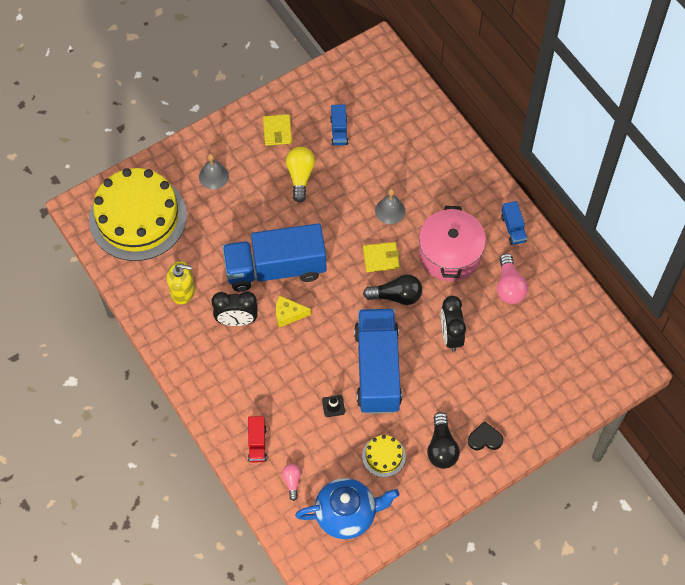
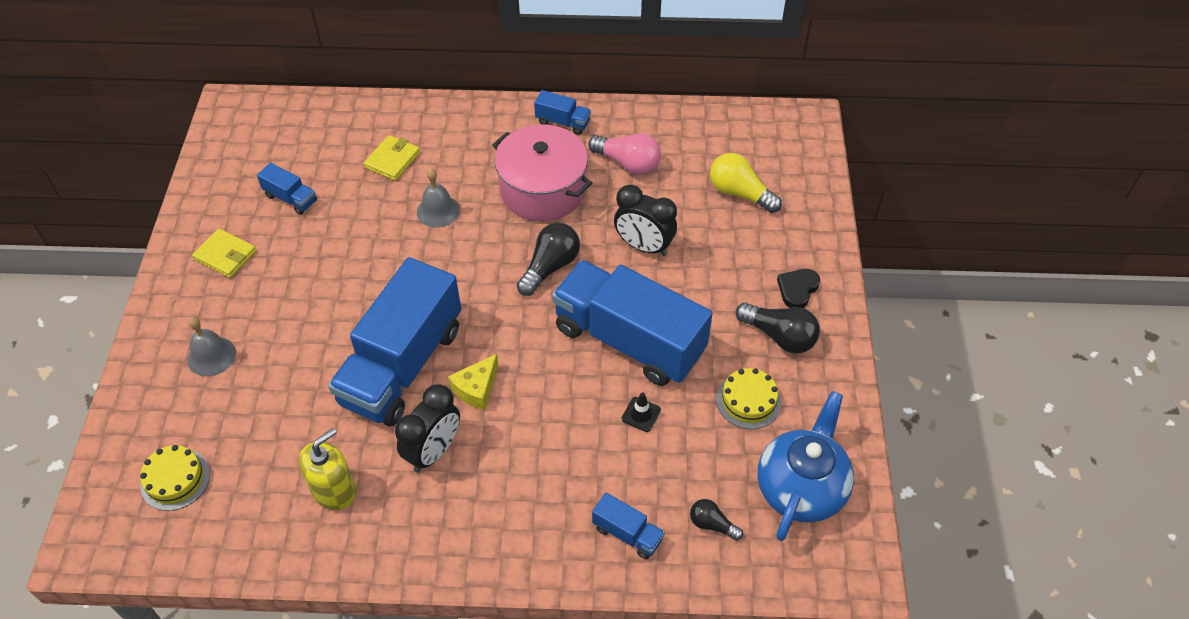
camera: 55 degrees left, 10 degrees down
yellow cake [89,168,187,261] -> yellow cake [140,445,210,511], size x0.41
red truck [247,416,267,463] -> blue truck [592,492,665,559]
pink light bulb [282,464,301,501] -> black light bulb [690,499,743,541]
yellow light bulb [286,147,315,203] -> yellow light bulb moved to [710,153,782,213]
yellow wallet [363,242,400,272] -> yellow wallet moved to [364,135,420,181]

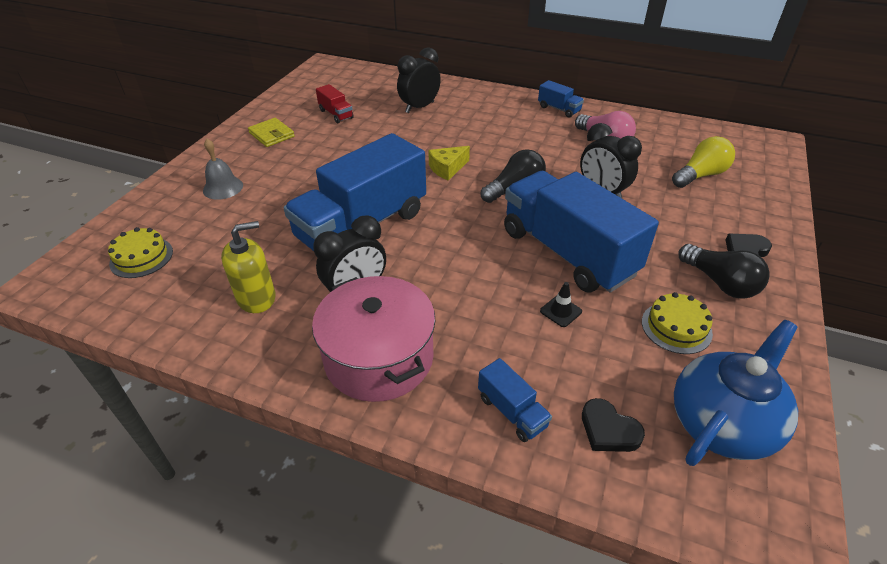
camera: 20 degrees right, 10 degrees down
blue truck [257,163,317,215] -> red truck [316,84,354,123]
yellow wallet [364,135,420,181] -> black clock [397,47,441,113]
grey bell [417,169,460,228] -> none
yellow cheese [448,354,498,410] -> yellow cheese moved to [428,146,470,181]
pink pot [492,125,592,221] -> pink pot moved to [312,276,435,402]
black light bulb [690,499,743,541] -> black heart [582,398,645,452]
yellow light bulb [710,153,782,213] -> yellow light bulb turned 90 degrees clockwise [672,136,735,188]

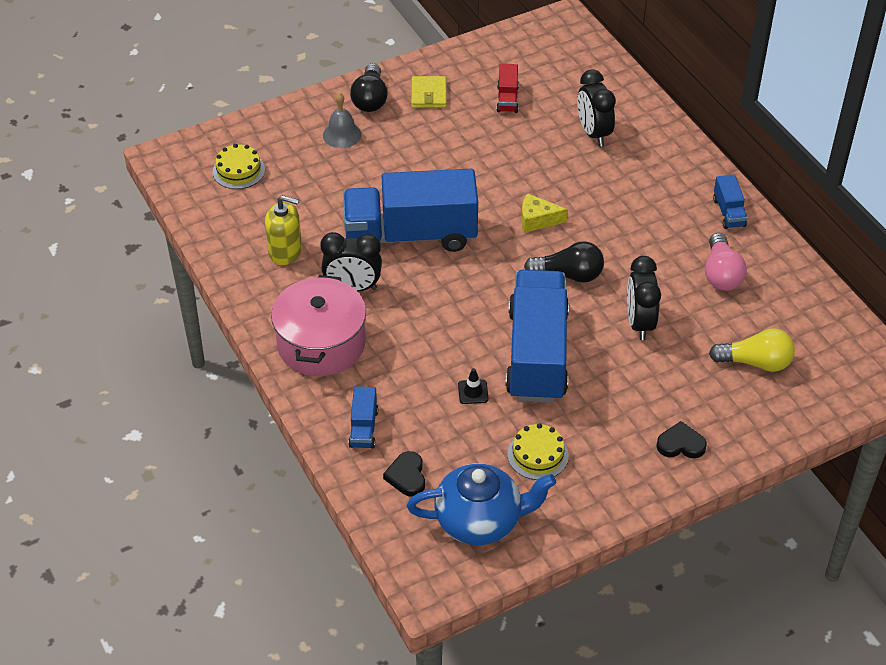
camera: 40 degrees right, 5 degrees up
black clock [397,47,441,113] -> black clock turned 105 degrees counterclockwise [577,69,616,146]
black light bulb [678,244,770,299] -> black light bulb moved to [350,63,388,112]

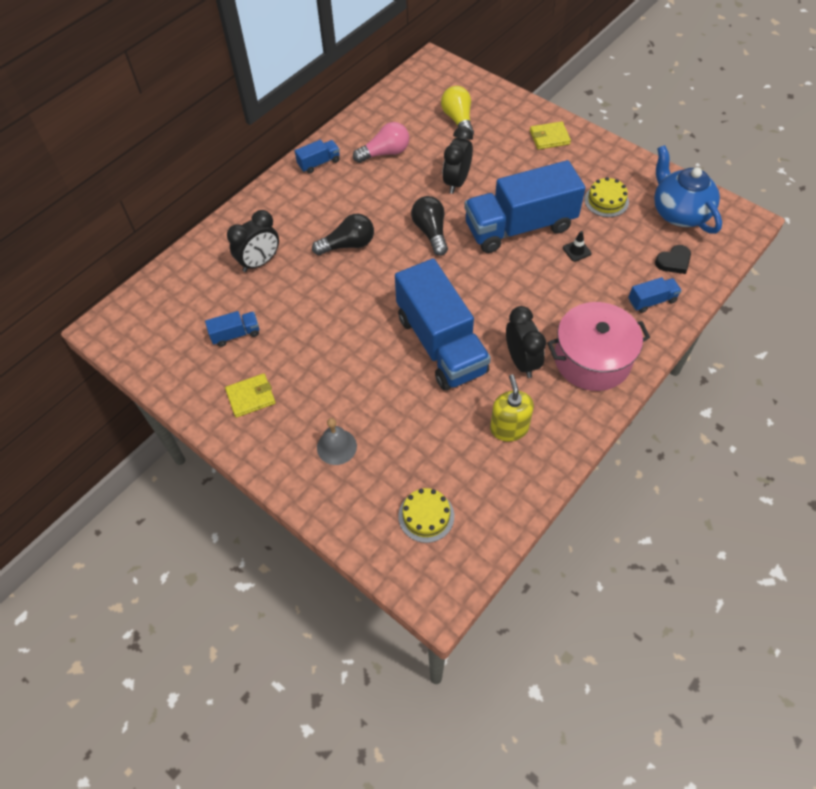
camera: 110 degrees left, 10 degrees up
black light bulb [350,63,388,112] -> black light bulb moved to [312,214,374,255]
red truck [496,64,519,113] -> blue truck [205,311,259,347]
yellow cheese [521,193,568,233] -> none
black clock [627,256,661,340] -> black clock turned 135 degrees clockwise [442,126,473,194]
black heart [656,421,707,458] -> yellow wallet [530,121,571,150]

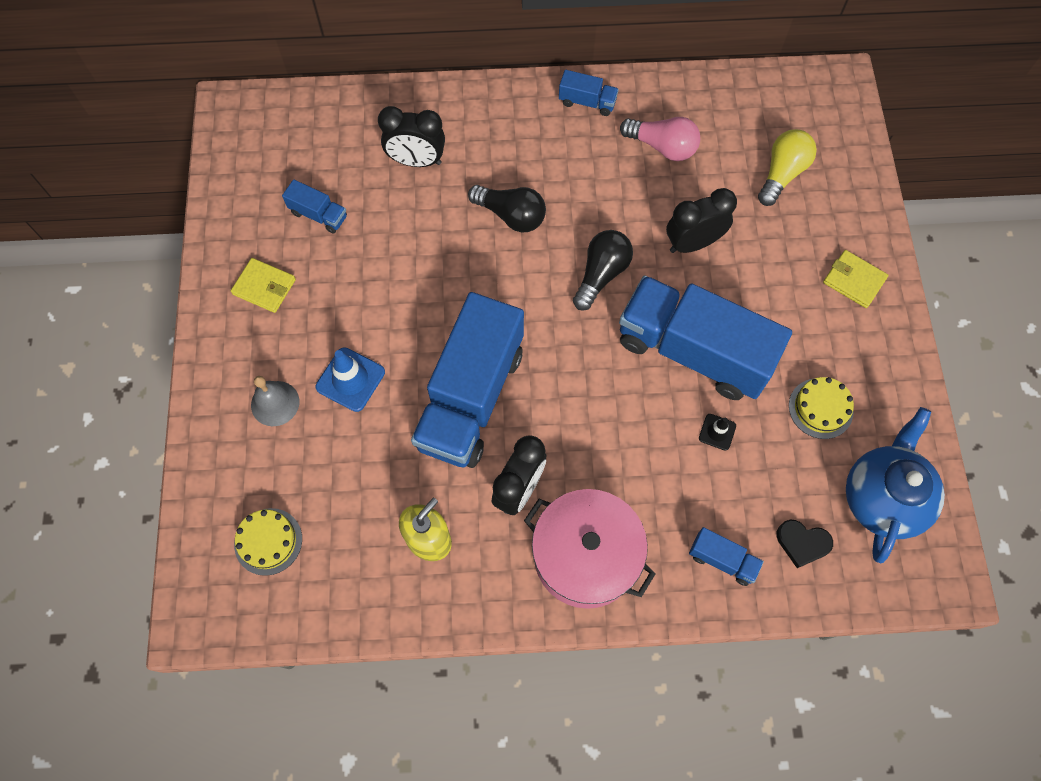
camera: 45 degrees right, 10 degrees up
none -> blue traffic cone [316,347,385,412]

